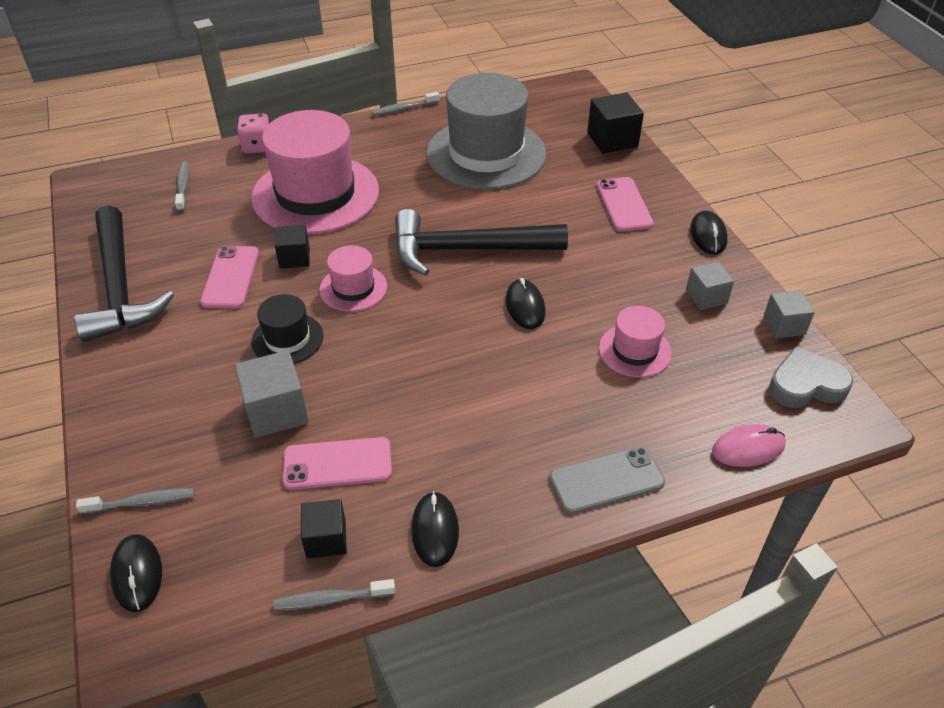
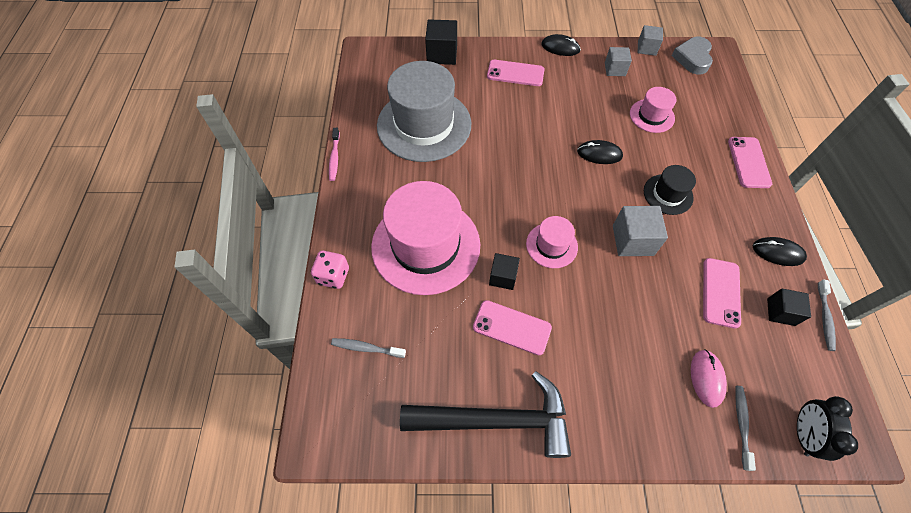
camera: 70 degrees left, 15 degrees up
black mouse [110,534,162,612] -> black clock [797,396,858,461]
grey cube [235,350,309,438] -> grey cube moved to [613,206,668,256]
black hat [251,294,324,364] -> black hat moved to [644,165,696,215]
grey toothbrush [372,92,440,116] -> pink toothbrush [329,128,340,181]
black hammer [395,209,568,276] -> none
grey phone [549,446,665,514] -> pink phone [728,137,772,188]
pink mouse [712,424,786,467] -> pink mouse moved to [691,349,727,408]

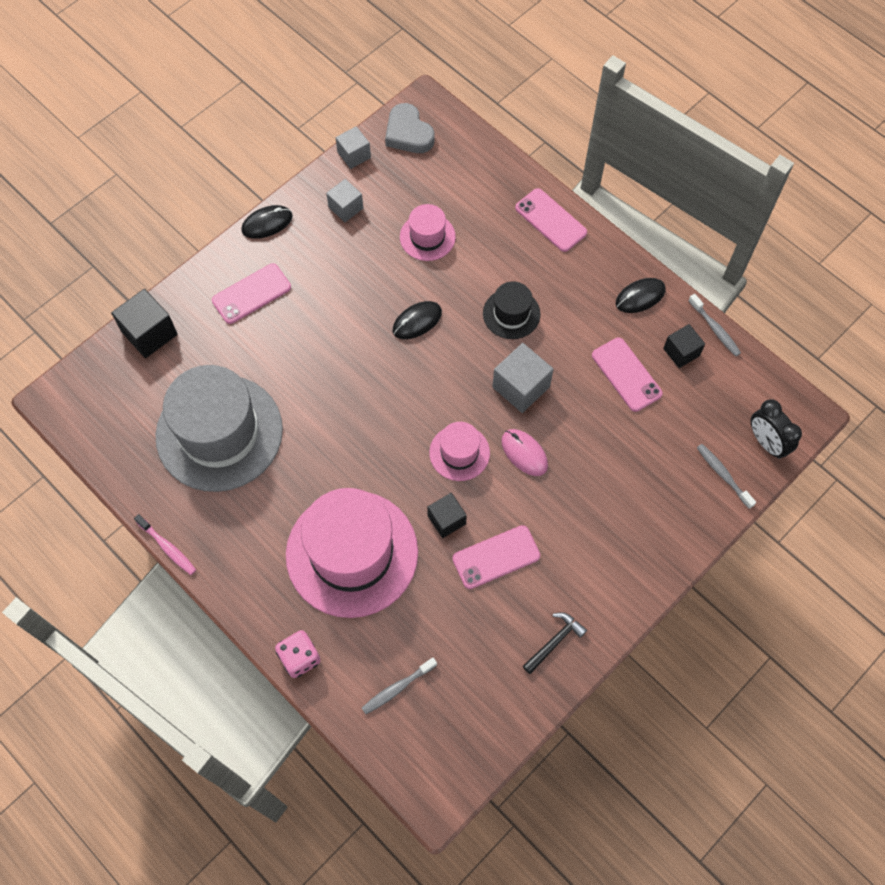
camera: 45 degrees left, 5 degrees up
black hammer [400,371,571,458] -> black hammer [523,612,587,674], size x0.42
pink mouse [691,349,727,408] -> pink mouse moved to [501,429,548,476]

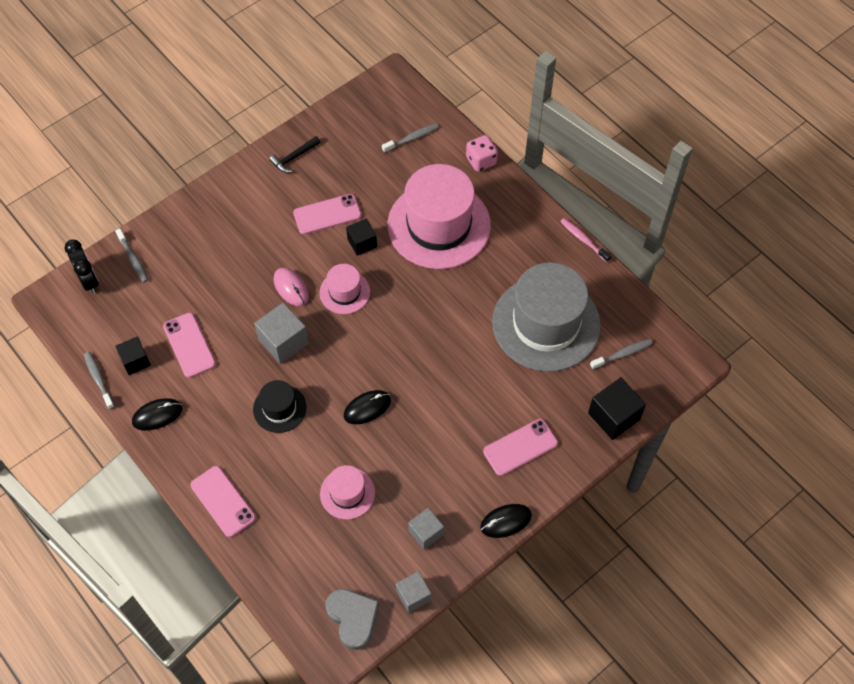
camera: 175 degrees left, 5 degrees down
none -> grey toothbrush [590,339,653,370]

